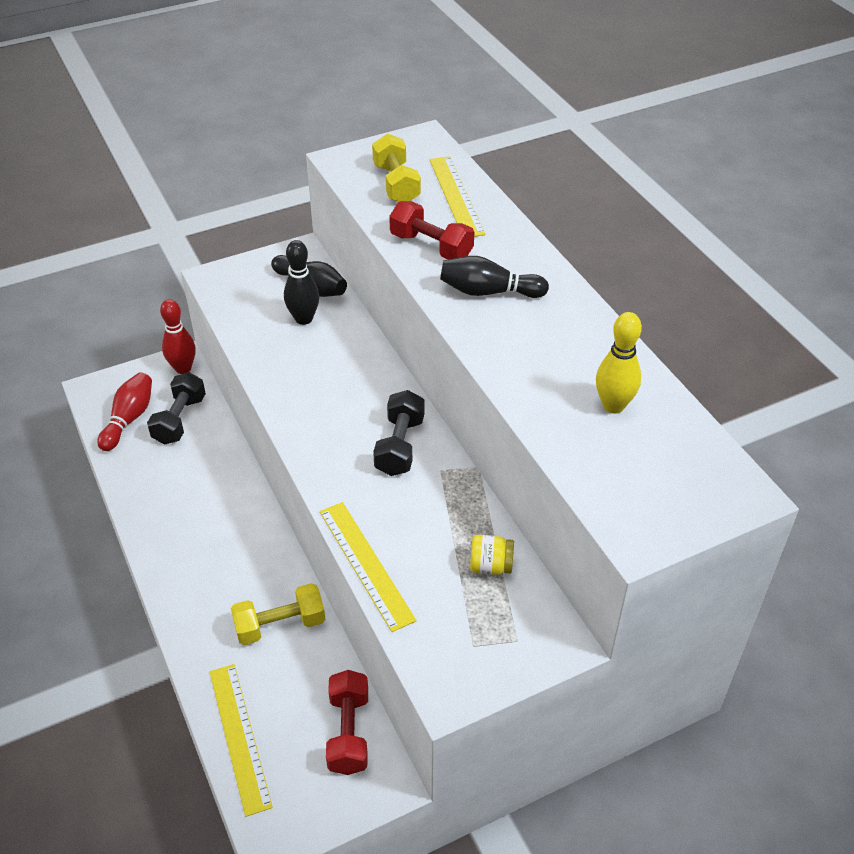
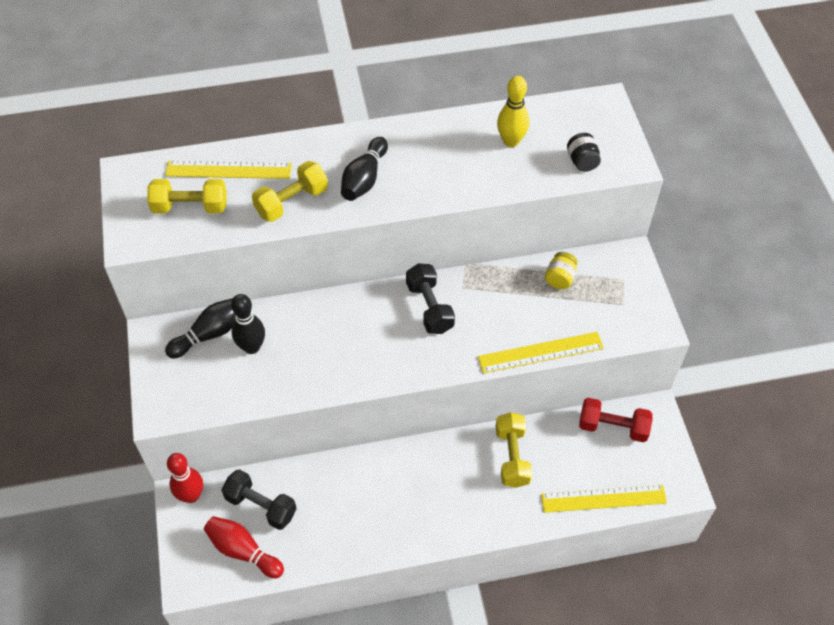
camera: 75 degrees left, 10 degrees up
black dumbbell [373,390,424,476] -> black dumbbell turned 45 degrees clockwise [406,263,455,334]
red dumbbell [389,201,474,259] -> yellow dumbbell [252,161,328,222]
none -> black jar [567,133,601,172]

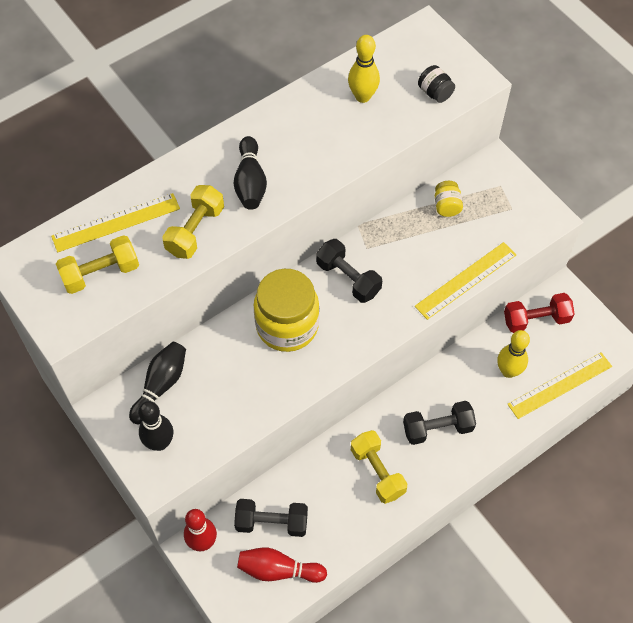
camera: 25 degrees left, 5 degrees up
black bowling pin [231,294,265,354] -> black bowling pin moved to [138,401,173,451]
yellow dumbbell [496,412,532,488] -> yellow dumbbell moved to [351,430,407,504]
none -> yellow jar [254,269,319,352]
none -> black dumbbell [403,401,476,445]
none -> yellow bowling pin [497,330,530,378]

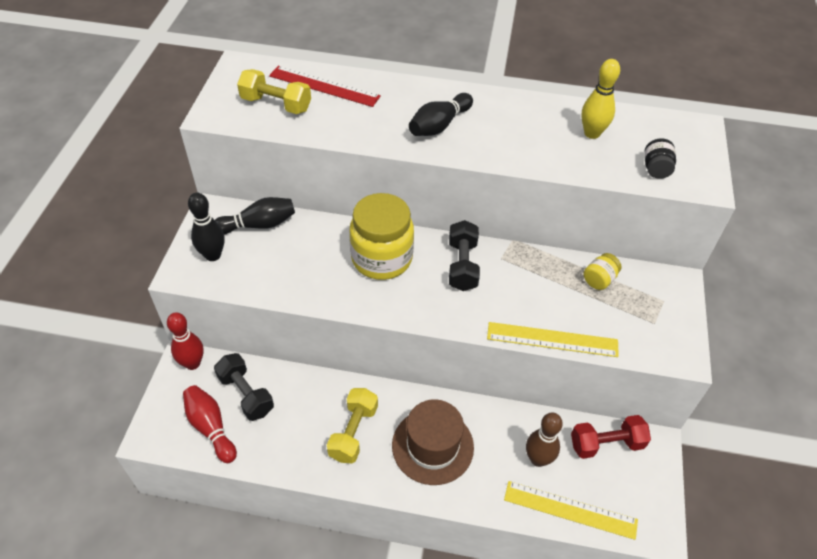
camera: 45 degrees right, 10 degrees down
yellow ruler [51,193,180,252] -> red ruler [269,66,381,107]
yellow dumbbell [162,185,224,259] -> none
black dumbbell [403,401,476,445] -> brown hat [392,399,474,485]
yellow bowling pin [497,330,530,378] -> brown bowling pin [526,413,563,467]
red dumbbell [504,293,575,333] -> red dumbbell turned 45 degrees counterclockwise [571,415,651,459]

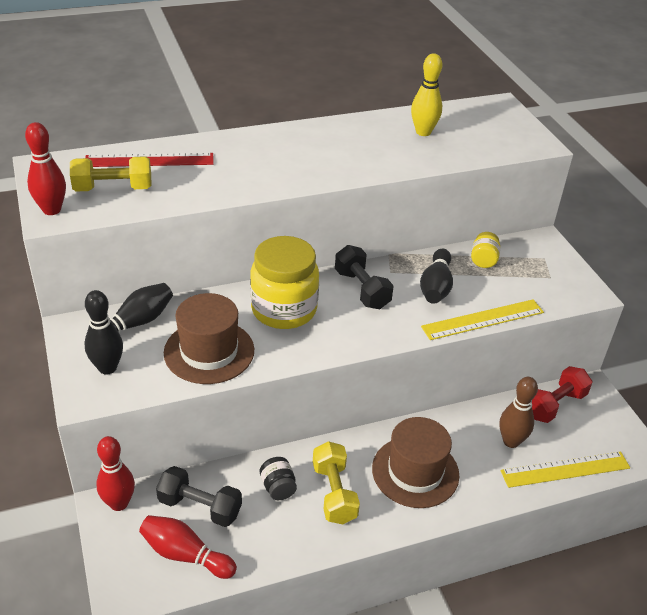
camera: 30 degrees left, 10 degrees down
black bowling pin [409,93,473,136] -> black bowling pin moved to [420,249,453,304]
black jar [644,138,676,179] -> black jar moved to [260,457,297,500]
none -> red bowling pin [25,122,66,215]
none -> brown hat [164,293,254,384]

